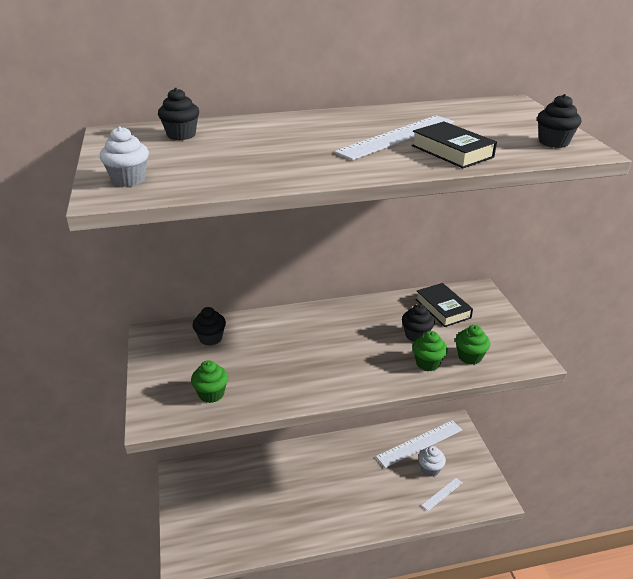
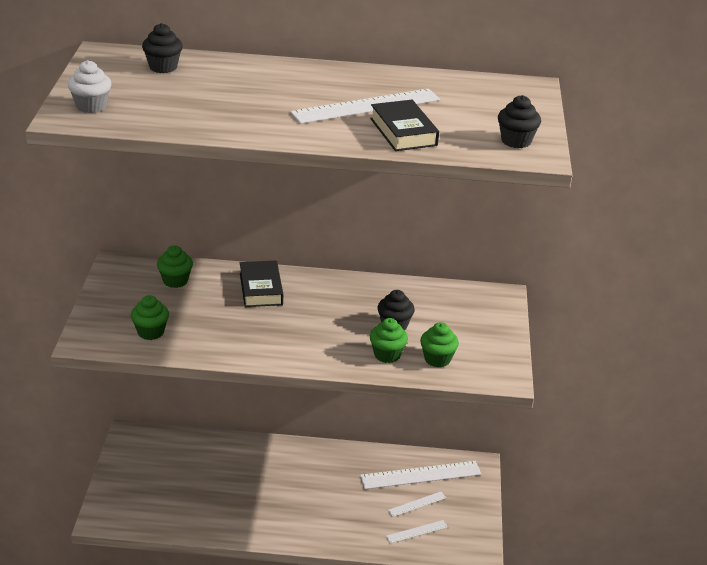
camera: 15 degrees right, 0 degrees up
black cupcake [193,307,226,346] -> green cupcake [157,245,193,288]
black book [416,283,473,327] -> black book moved to [240,261,283,307]
white cupcake [418,446,446,477] -> white ruler [388,492,446,517]

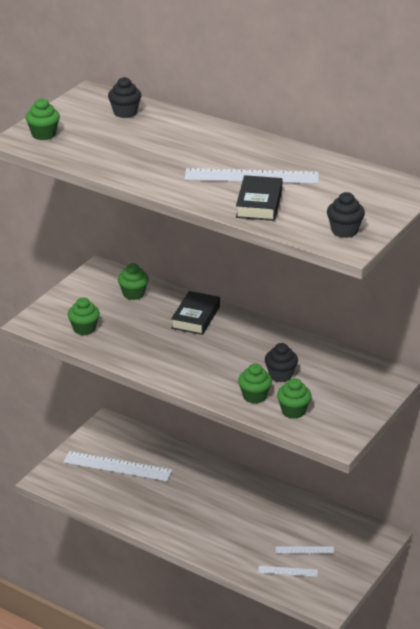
camera: 30 degrees right, 0 degrees up
white cupcake [68,60,111,113] -> green cupcake [25,98,60,140]
white ruler [360,461,481,489] -> white ruler moved to [63,451,172,481]

